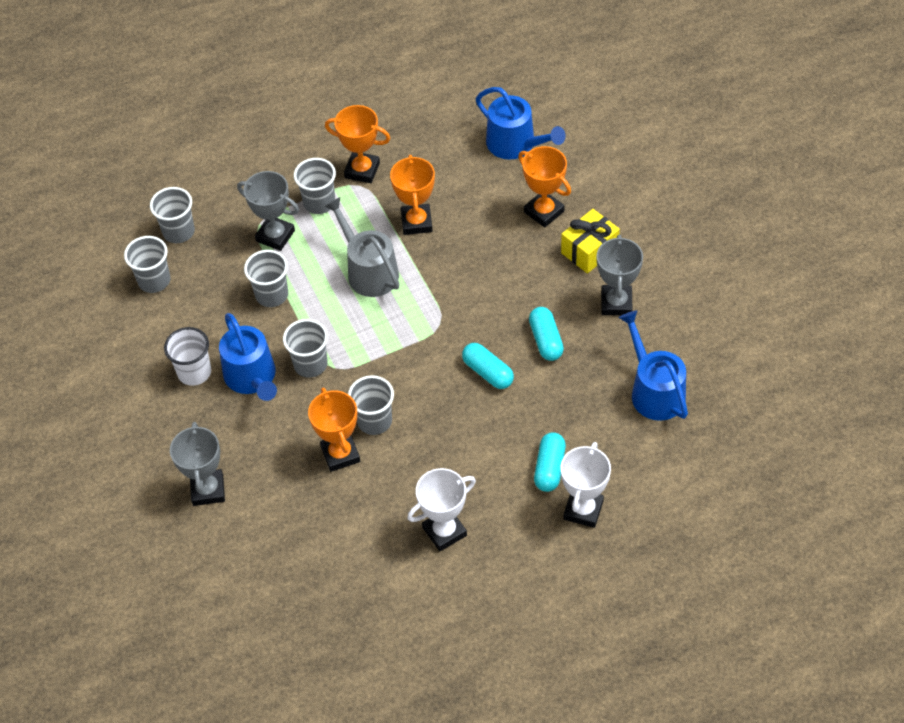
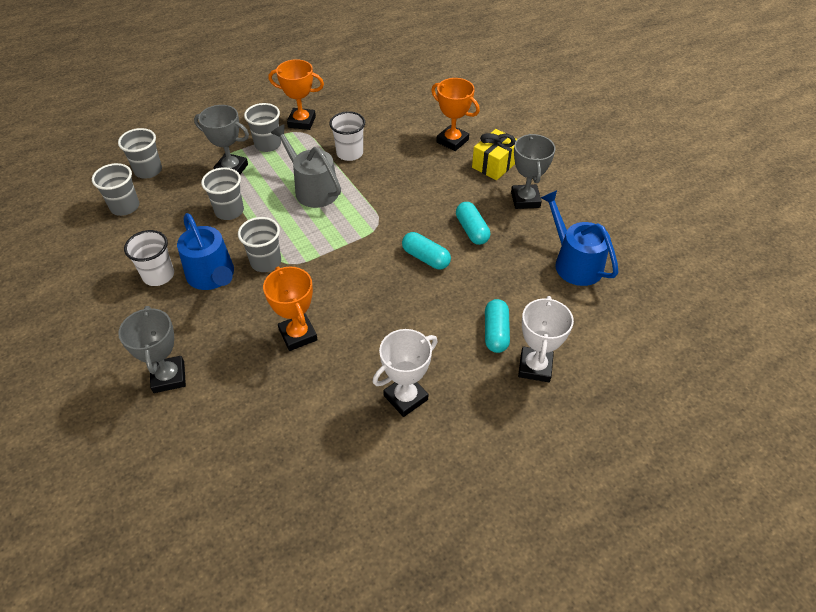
camera: 10 degrees left, 5 degrees down
grey cup [348,375,394,435] -> none
orange trophy [390,155,435,235] -> white cup [329,111,365,161]
blue watering can [476,87,566,160] -> none

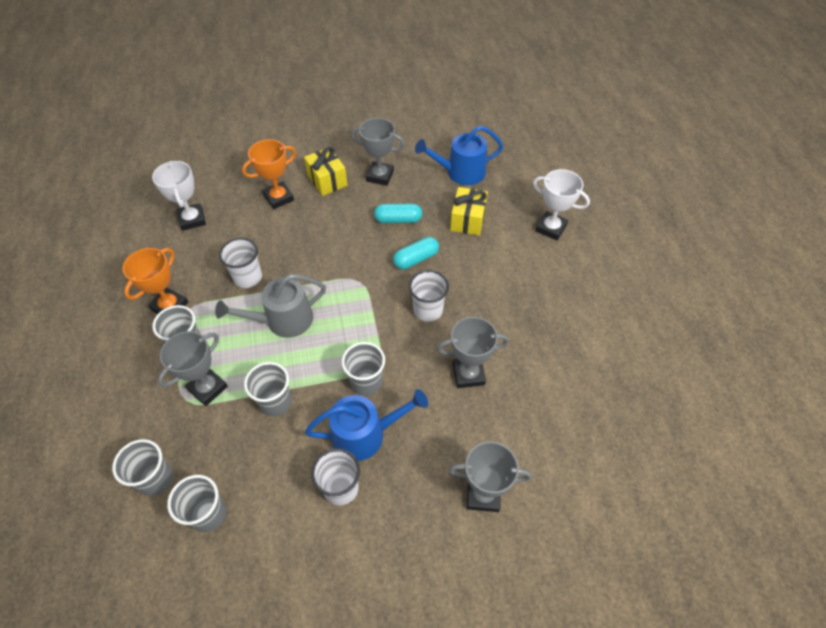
camera: 70 degrees left, 5 degrees up
orange trophy [263,267,317,351] -> grey trophy [437,317,509,388]
white trophy [373,329,438,417] -> white trophy moved to [152,161,206,231]
turquoise capsule [485,299,510,353] -> none
none -> white cup [409,270,449,322]
none -> yellow gift [450,187,488,236]

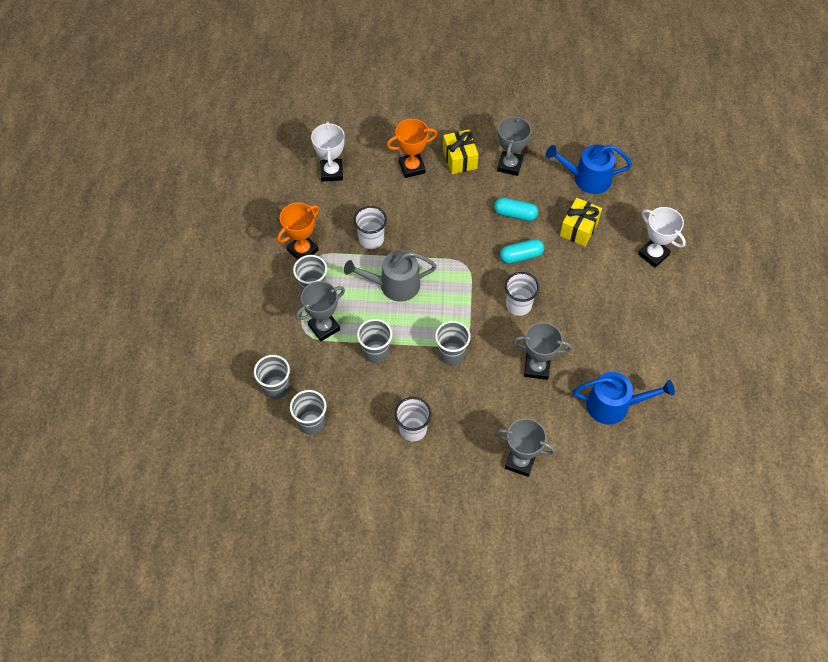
camera: 15 degrees right, 5 degrees up
blue watering can [305,389,428,461] -> blue watering can moved to [573,372,675,425]
grey trophy [351,118,405,186] -> grey trophy turned 75 degrees clockwise [497,115,531,176]

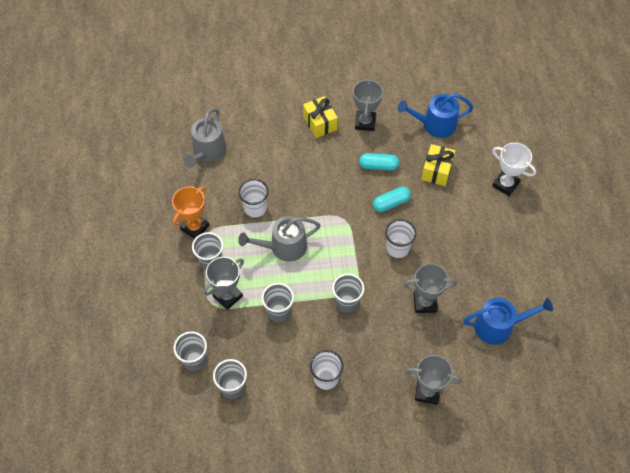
camera: 10 degrees left, 0 degrees up
white trophy [311,122,345,181] -> grey watering can [184,108,227,168]
orange trophy [387,119,437,178] -> none

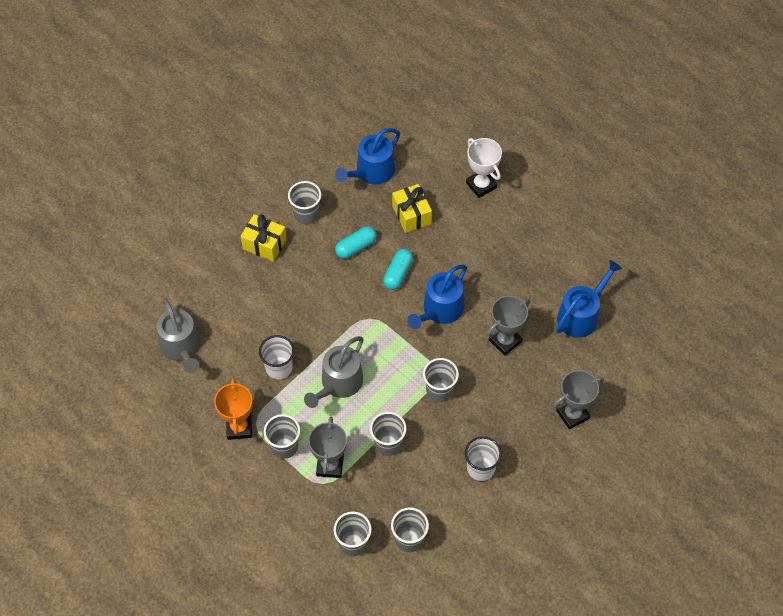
camera: 40 degrees left, 0 degrees up
grey trophy [353,78,383,131] -> grey cup [288,181,321,224]
white cup [385,219,416,258] -> blue watering can [407,265,467,329]
white trophy [492,143,536,196] -> white trophy turned 60 degrees clockwise [466,138,502,198]

